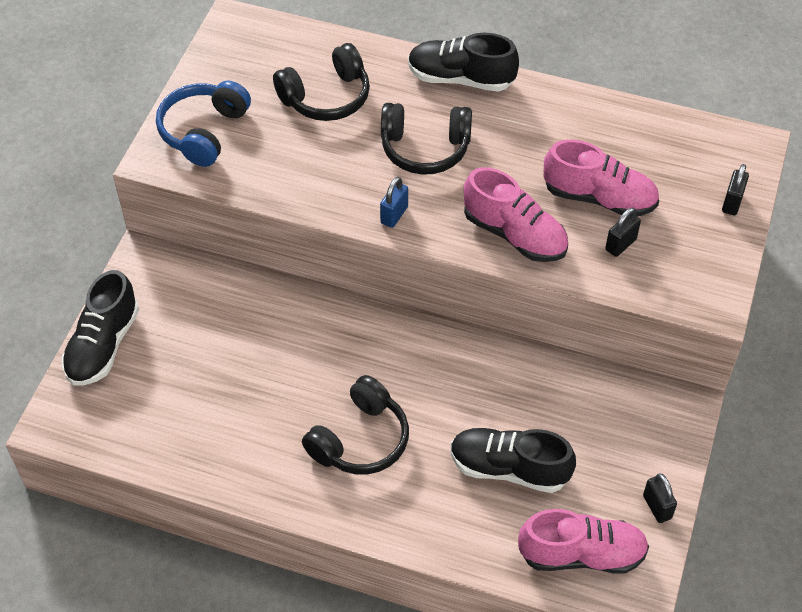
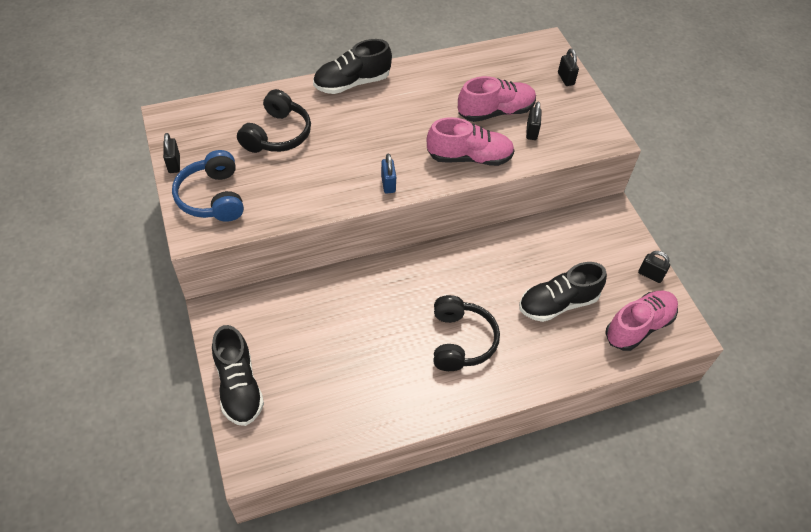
camera: 40 degrees left, 0 degrees up
black headphones [381,103,472,175] -> none
none -> black padlock [163,133,180,173]

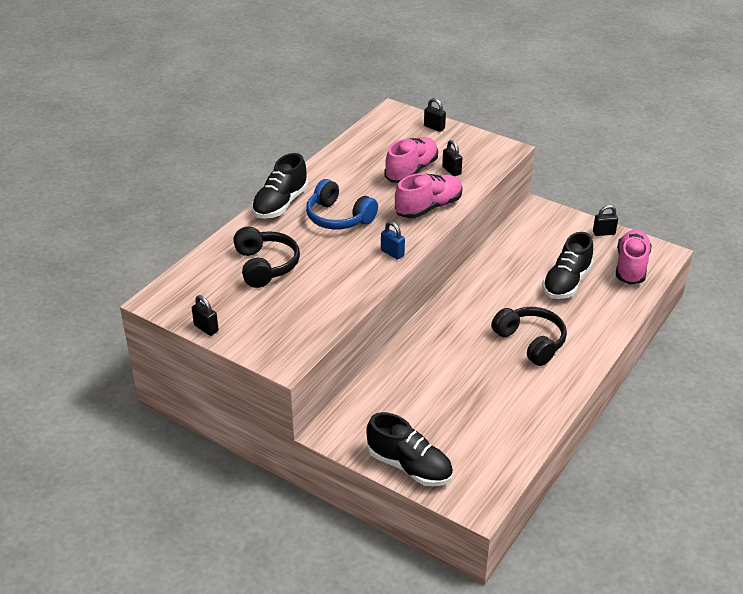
camera: 35 degrees left, 15 degrees down
blue headphones [172,150,244,222] -> blue headphones moved to [306,179,378,230]

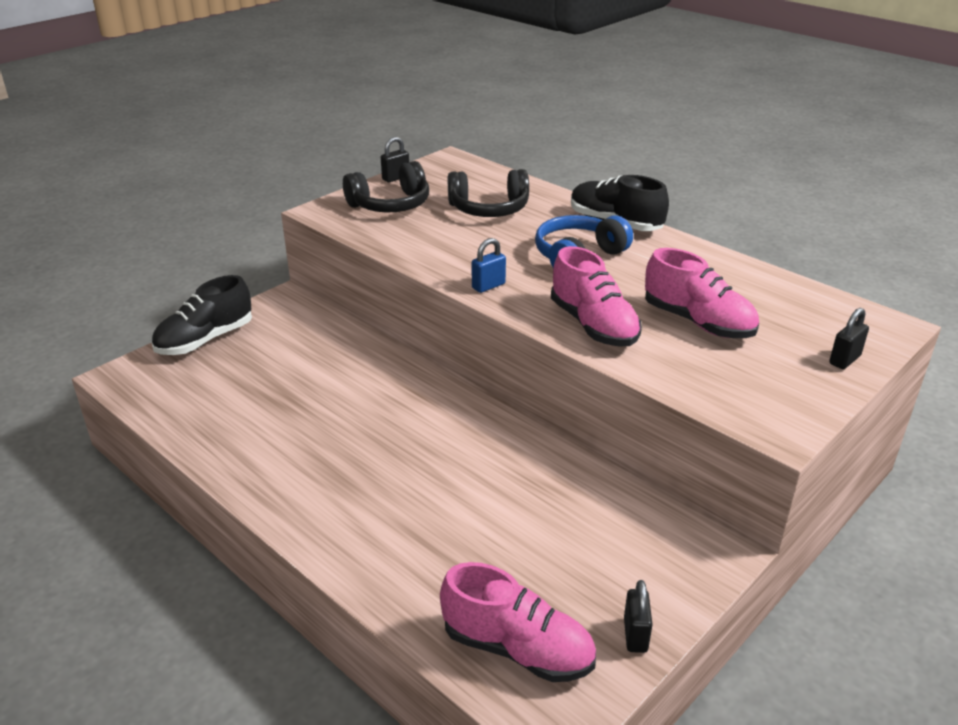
camera: 100 degrees right, 5 degrees down
black padlock [442,140,462,176] -> none
black headphones [491,307,567,366] -> black headphones moved to [343,161,429,212]
black shoe [542,232,593,299] -> none

